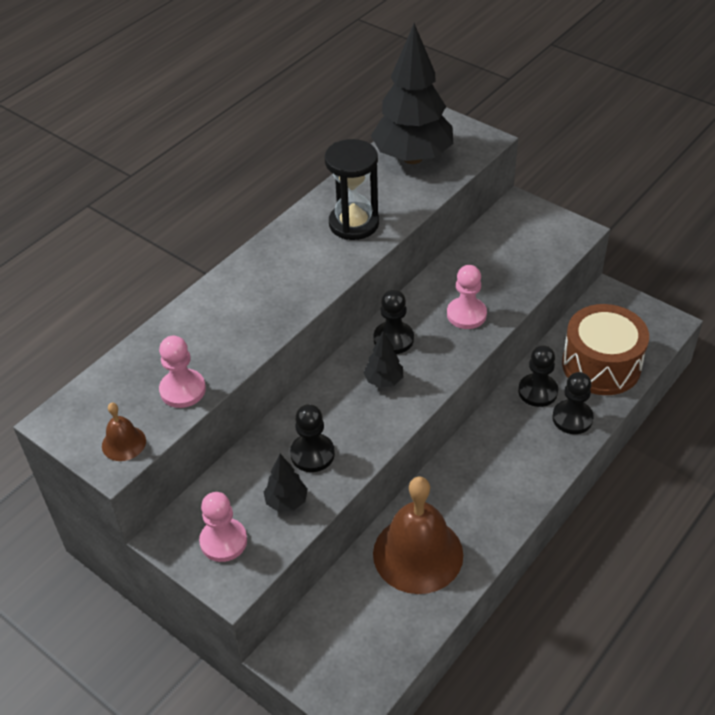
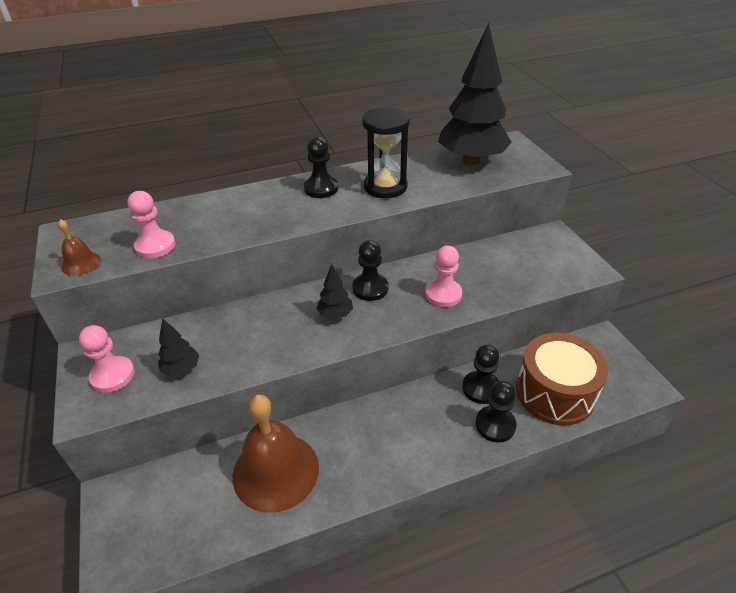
camera: 30 degrees right, 5 degrees down
black pawn [290,404,335,472] -> black pawn moved to [304,136,338,198]

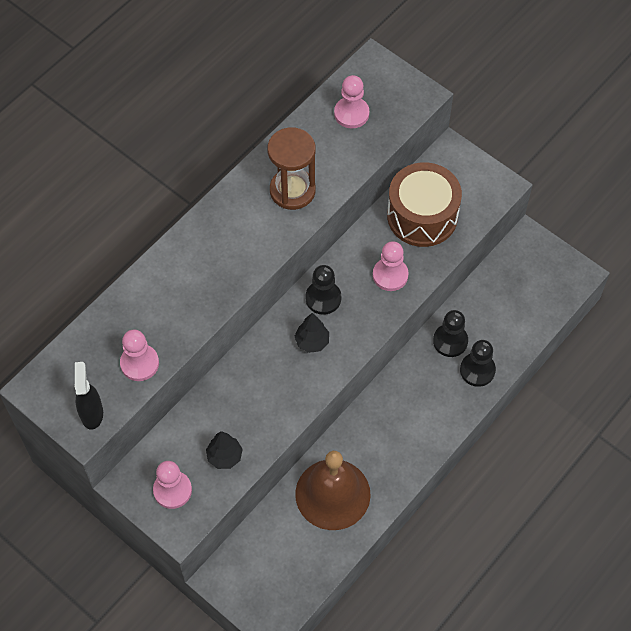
camera: 30 degrees left, 20 degrees up
brown bell [58,219,101,276] -> black spray bottle [74,362,103,430]
black pawn [304,136,338,198] -> none
black hourglass [362,107,410,198] -> brown hourglass [267,127,316,210]
black tree [438,23,512,165] -> pink pawn [334,75,369,129]
brown drum [516,333,608,426] -> brown drum moved to [387,162,462,247]

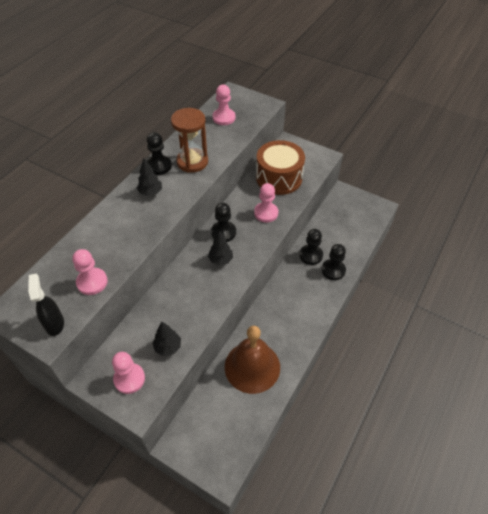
camera: 10 degrees left, 10 degrees down
none -> black tree [137,158,162,196]
none -> black pawn [147,132,172,175]

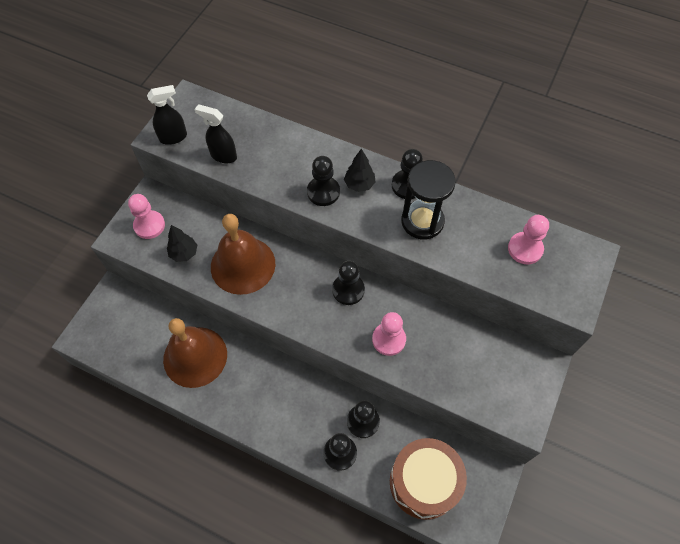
camera: 85 degrees right, 10 degrees up
pink pawn [72,249,108,295] -> black spray bottle [195,104,237,163]
brown hourglass [171,108,208,173] -> black hourglass [401,160,456,239]
black tree [208,231,233,265] -> none
brown drum [256,140,305,195] -> brown drum moved to [390,438,467,520]
none -> brown bell [211,214,275,295]
none -> black pawn [307,156,340,206]

